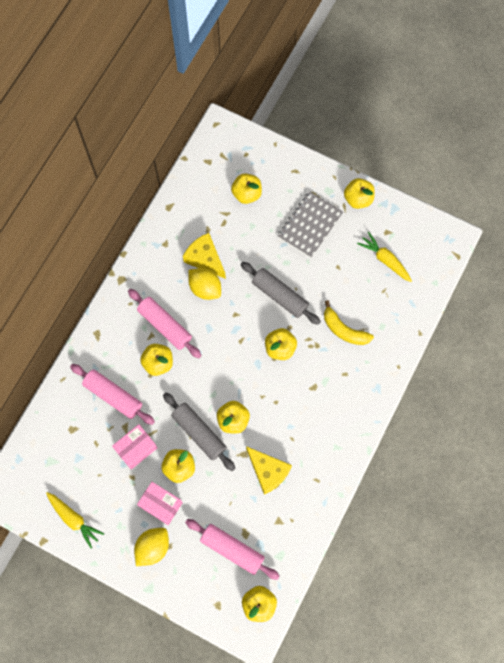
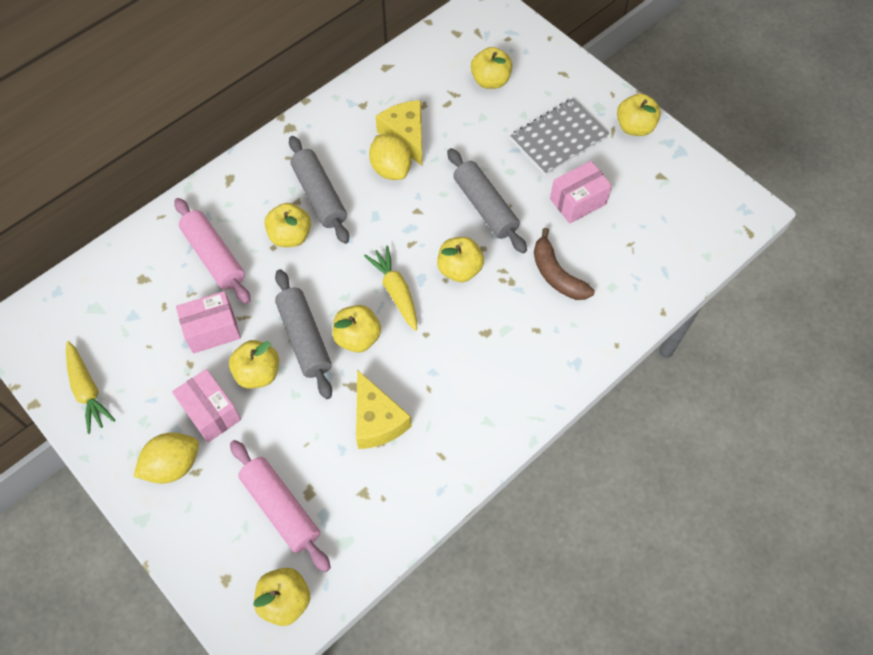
camera: 20 degrees right, 10 degrees down
pink rolling pin [128,289,202,358] -> grey rolling pin [289,136,349,244]
yellow banana [324,300,374,345] -> brown banana [534,228,595,300]
yellow carrot [357,232,412,282] -> yellow carrot moved to [364,245,417,331]
none -> pink box [550,161,612,224]

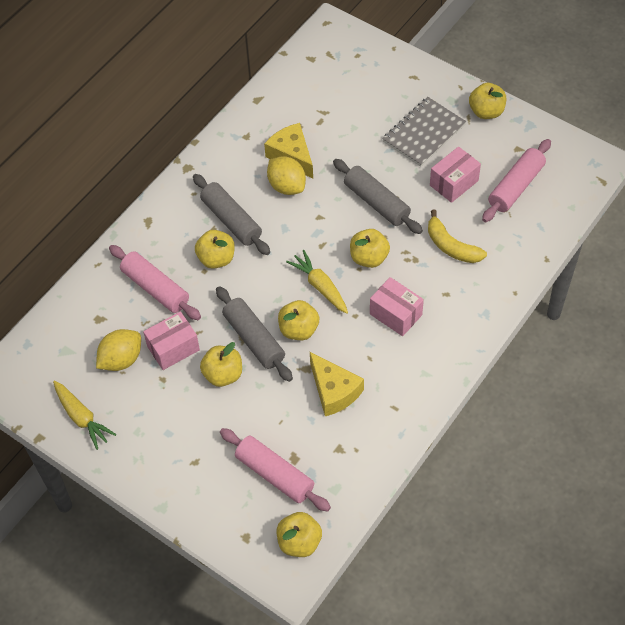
camera: 10 degrees left, 5 degrees down
yellow lemon [133,432,199,484] -> yellow lemon moved to [96,329,141,371]
pink box [172,369,241,443] -> pink box moved to [370,277,424,336]
yellow apple [471,47,512,89] -> none
brown banana [534,228,595,300] -> yellow banana [428,209,487,263]
none -> pink rolling pin [482,139,551,222]

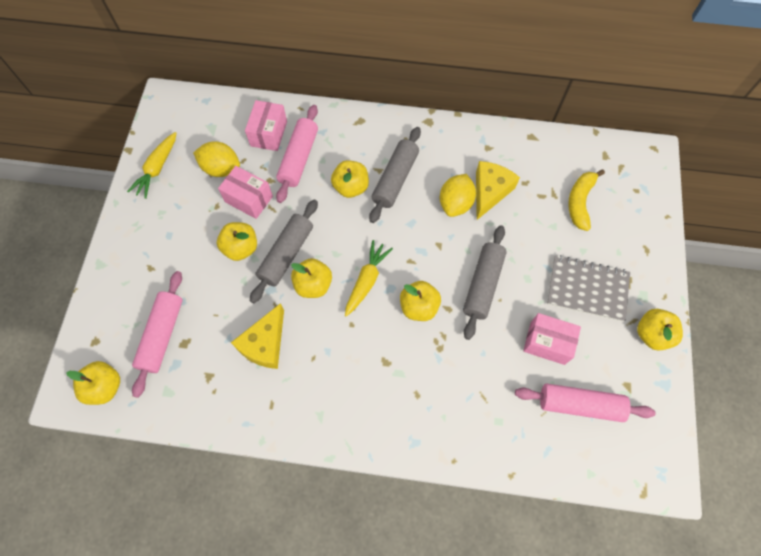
camera: 60 degrees right, 10 degrees up
pink box [370,277,424,336] -> pink box moved to [245,100,287,151]
yellow banana [428,209,487,263] -> yellow banana moved to [568,170,605,231]

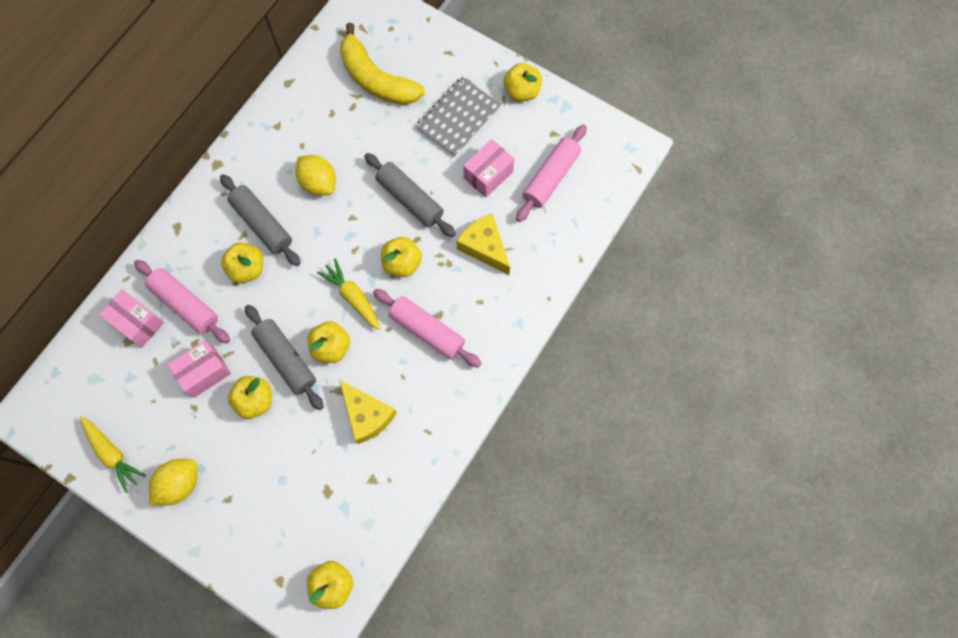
camera: 65 degrees left, 5 degrees up
pink rolling pin [132,271,183,398] -> pink rolling pin moved to [373,289,482,368]
yellow lemon [193,141,240,177] -> yellow lemon moved to [149,459,197,506]
yellow cheese [476,161,520,220] -> yellow cheese moved to [456,213,510,275]
yellow banana [568,170,605,231] -> yellow banana [340,23,425,105], size x1.54

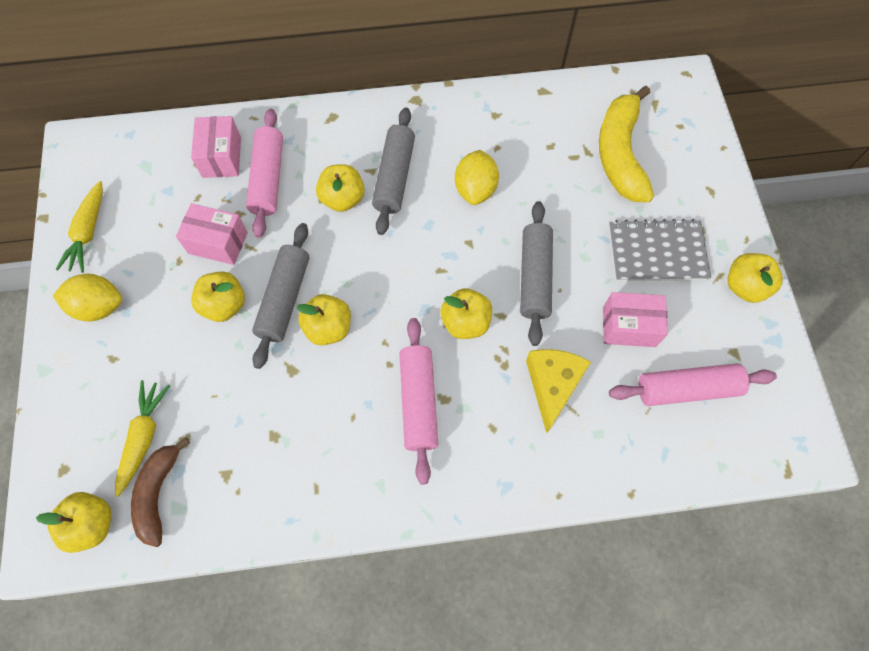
camera: 50 degrees right, 5 degrees down
yellow carrot [317,258,380,330] -> yellow carrot moved to [115,380,170,497]
yellow cheese [339,380,397,444] -> none
none -> brown banana [131,437,190,547]

